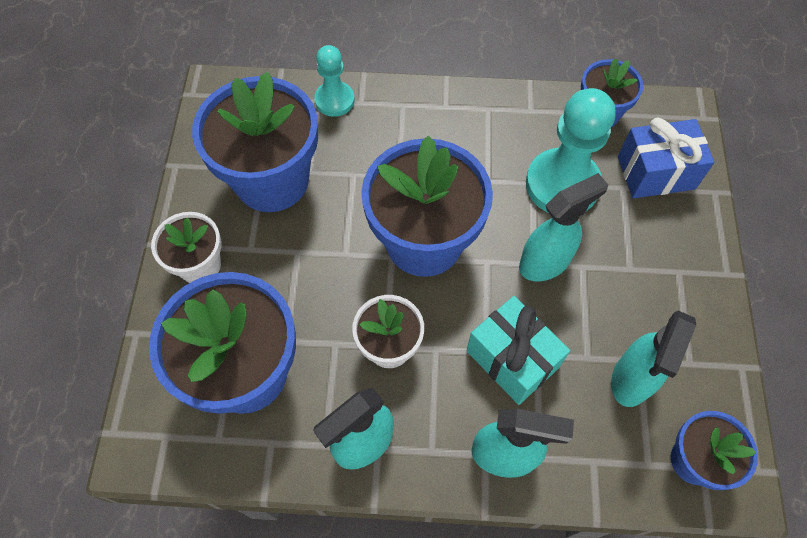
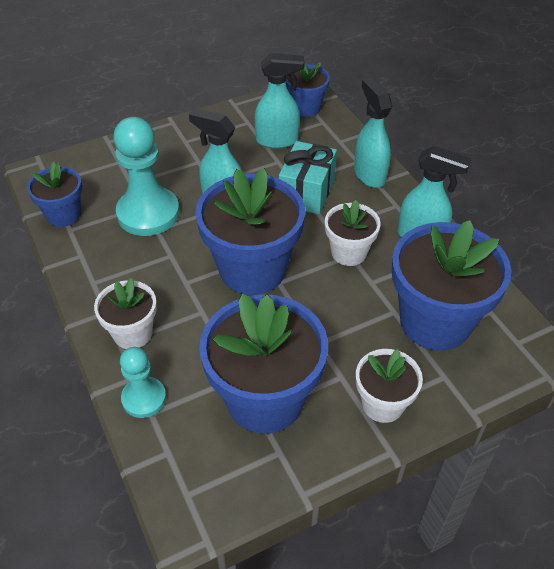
camera: 120 degrees left, 15 degrees down
blue gift [618,117,715,198] -> none
none -> white flower pot [94,278,157,349]

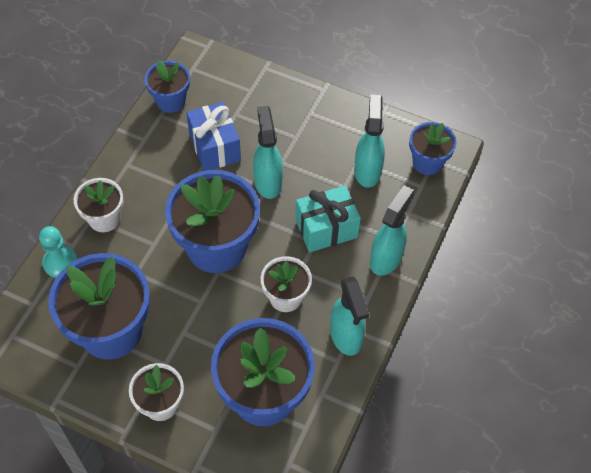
camera: 50 degrees right, 10 degrees up
turquoise pawn [113,117,180,236] -> blue gift [186,102,241,171]
turquoise spray bottle [255,53,305,149] -> turquoise spray bottle turned 135 degrees counterclockwise [354,94,385,188]

